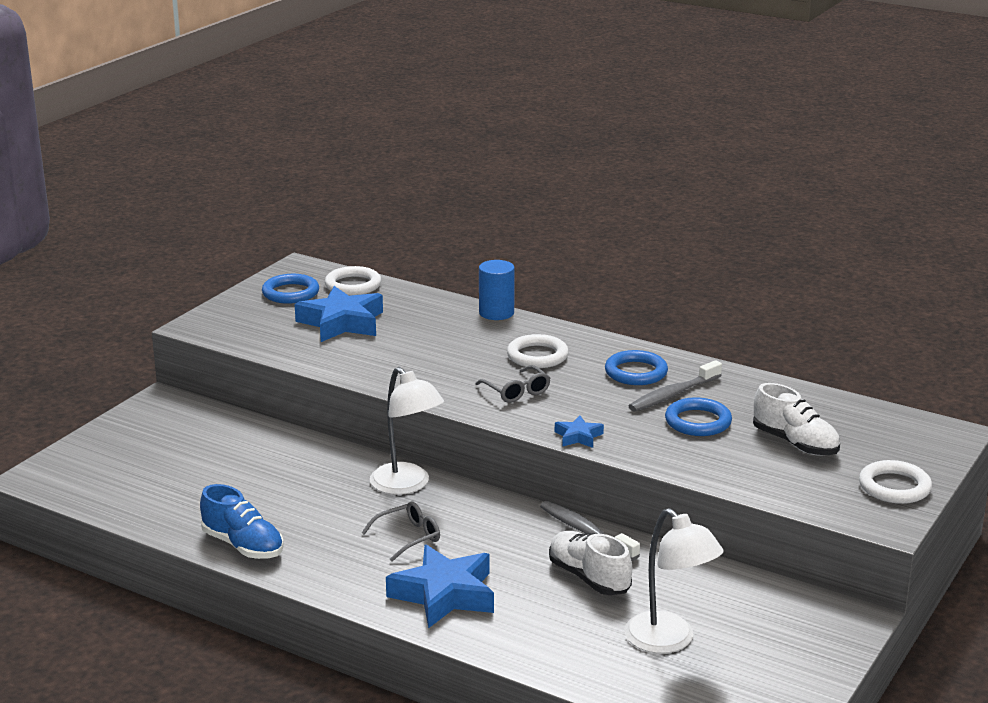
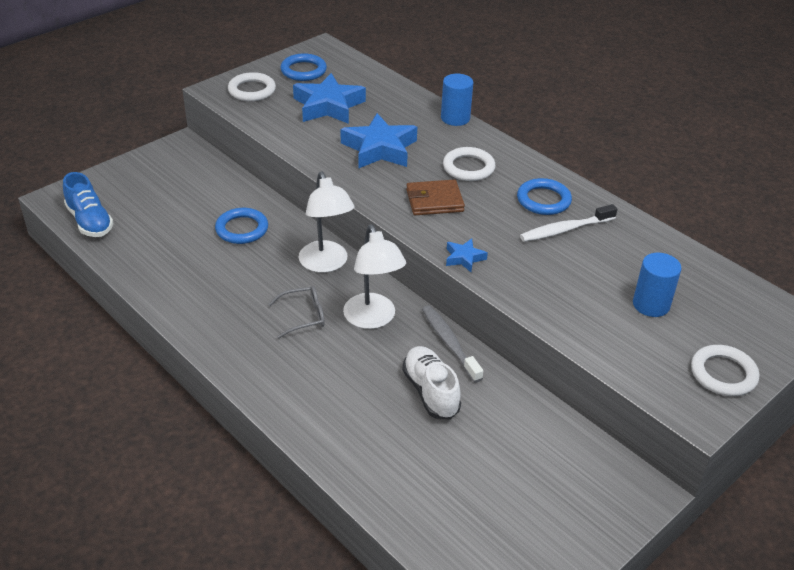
camera: 15 degrees right, 15 degrees up
blue shoe [200,484,284,559] -> blue shoe moved to [63,172,114,237]
white ring [325,266,381,296] -> white ring moved to [228,72,276,101]
blue star [386,545,494,628] -> blue star moved to [341,113,417,169]
grey glasses [476,365,550,403] -> brown wallet [406,179,465,215]
white lamp [625,508,724,653] -> white lamp moved to [343,225,406,329]
grey toothbrush [629,360,722,411] -> white toothbrush [520,204,617,242]
blue ring [665,397,732,436] -> blue ring moved to [215,208,268,244]
white shoe [753,383,840,456] -> blue cylinder [633,253,682,317]

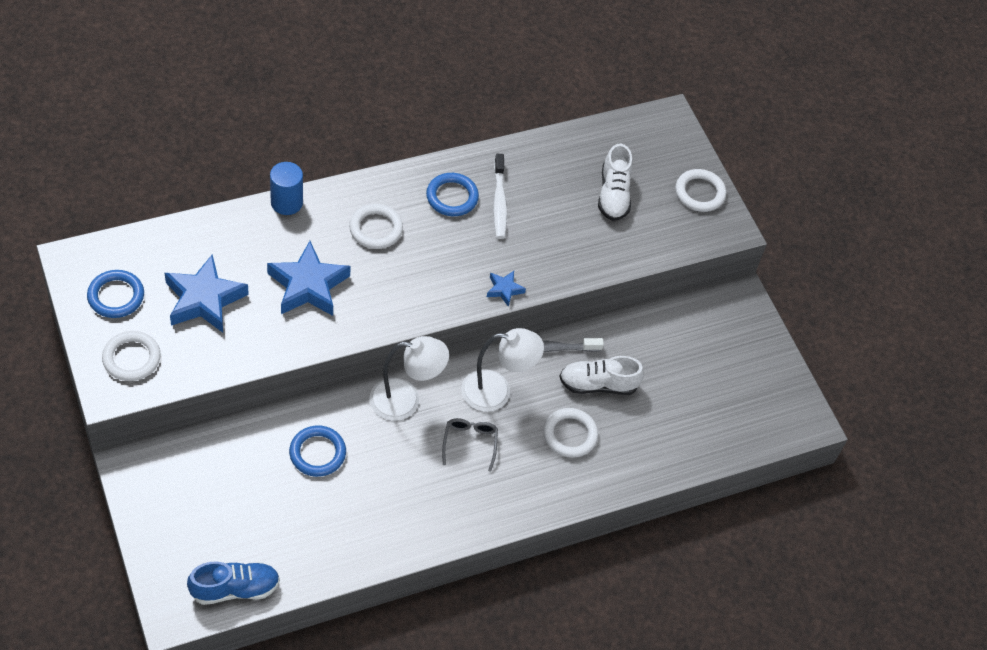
camera: 75 degrees left, 15 degrees up
brown wallet [406,179,465,215] -> none
blue cylinder [633,253,682,317] -> white shoe [598,144,633,221]
none -> white ring [543,408,598,458]

